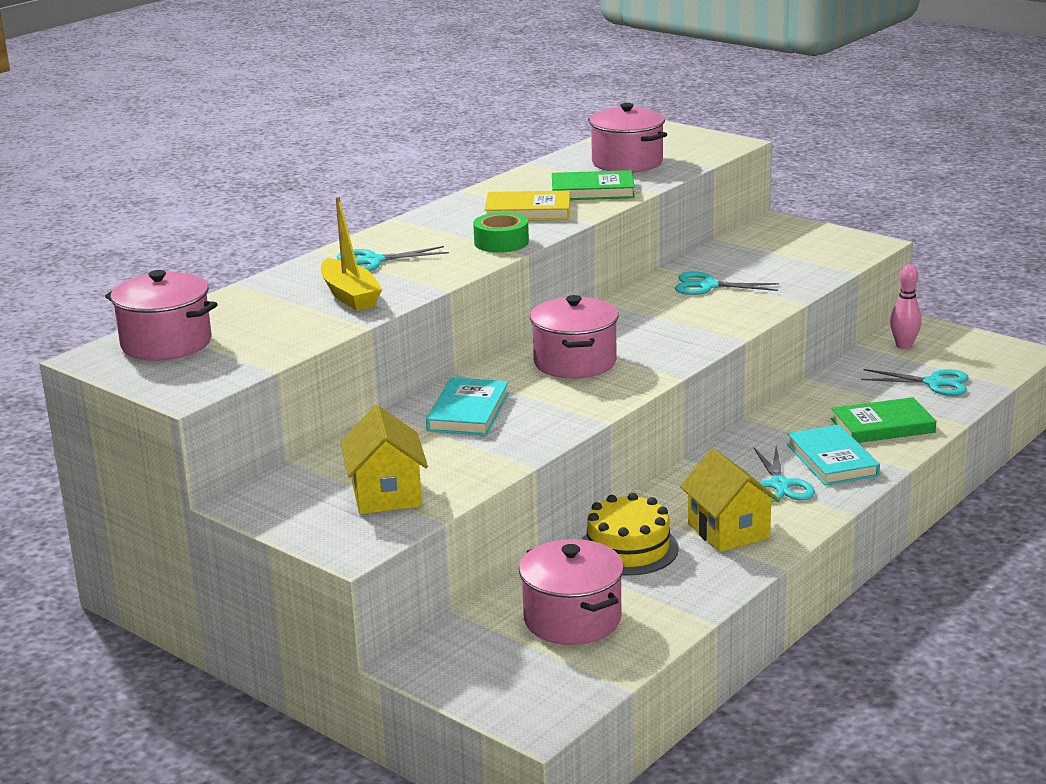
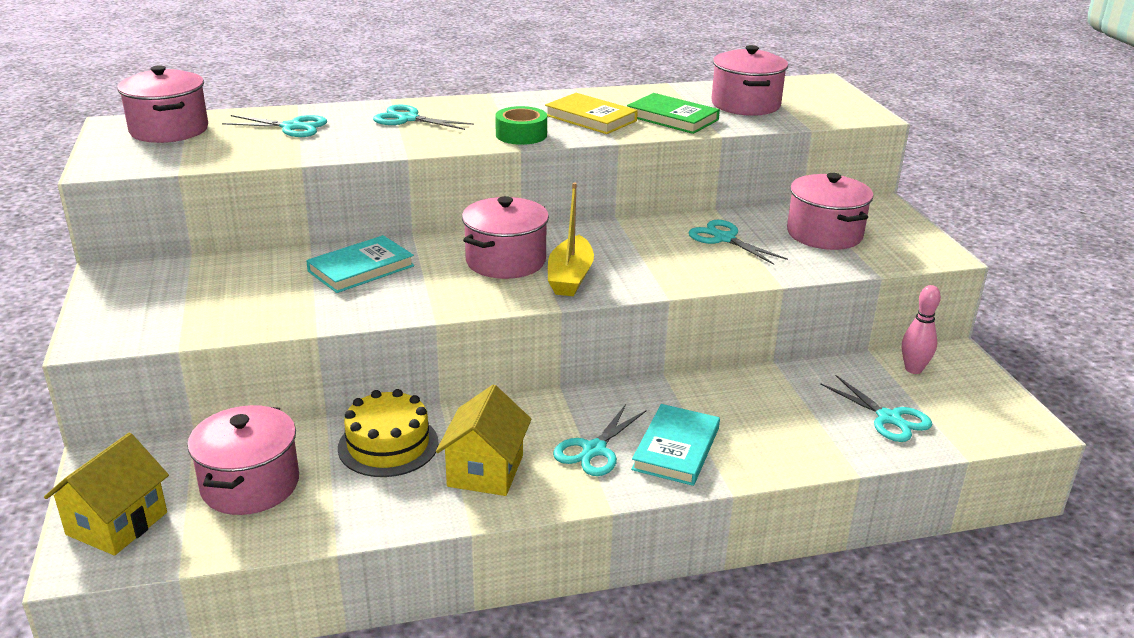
camera: 35 degrees right, 5 degrees up
yellow boat [321,196,383,311] -> yellow boat moved to [548,183,594,296]
yellow house [340,405,428,514] -> yellow house moved to [44,433,169,556]
green book [831,397,937,443] -> none
none -> turquoise scissors [222,115,327,137]
none -> pink pot [787,173,873,250]

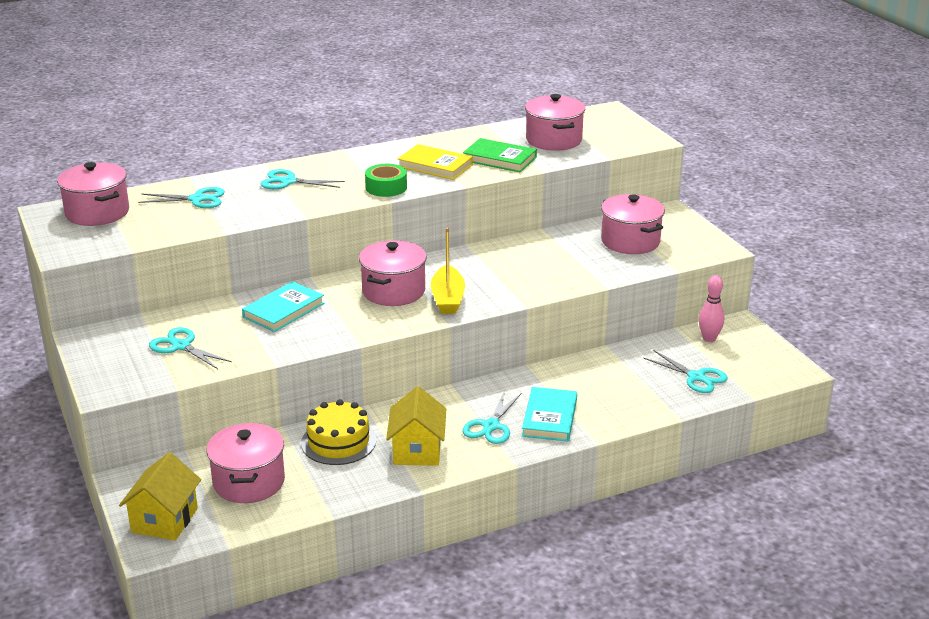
camera: 10 degrees left, 0 degrees up
turquoise scissors [688,220,788,265] -> turquoise scissors moved to [149,327,232,369]

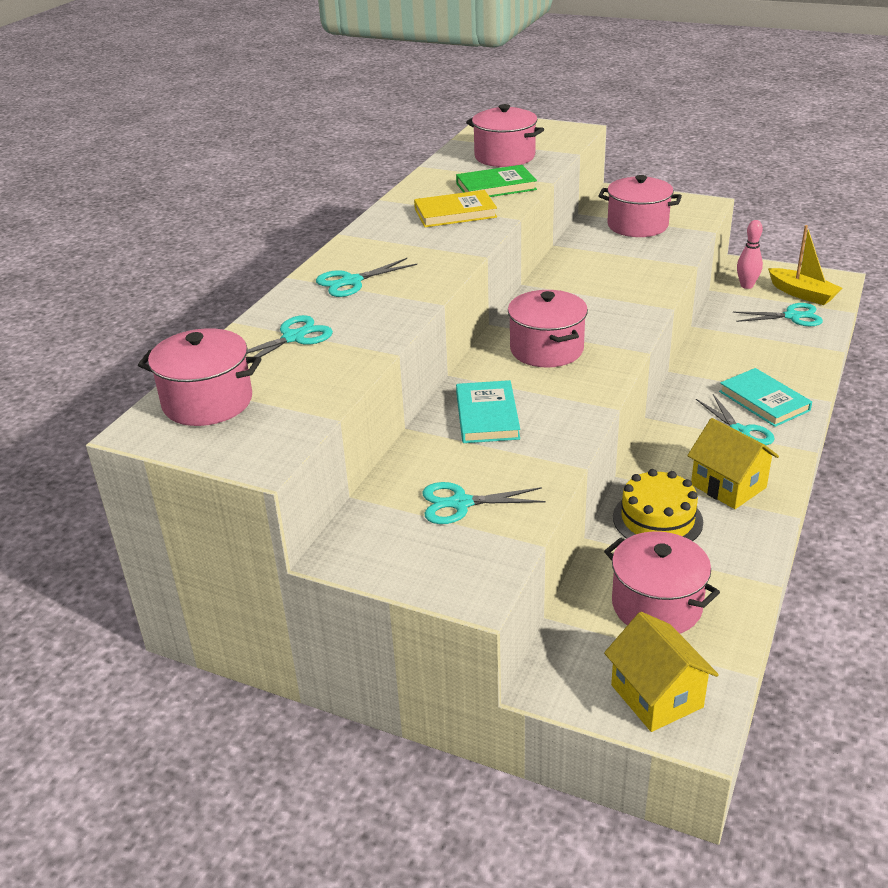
camera: 40 degrees left, 5 degrees up
green tape [365,164,407,197] -> none
yellow boat [431,227,465,314] -> yellow boat moved to [768,225,842,305]

